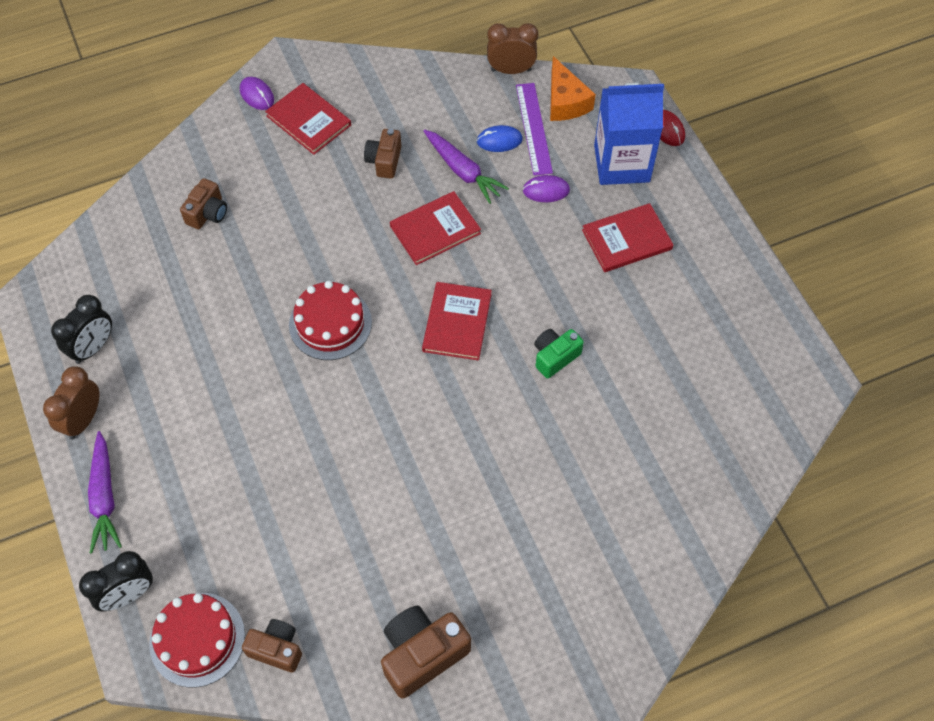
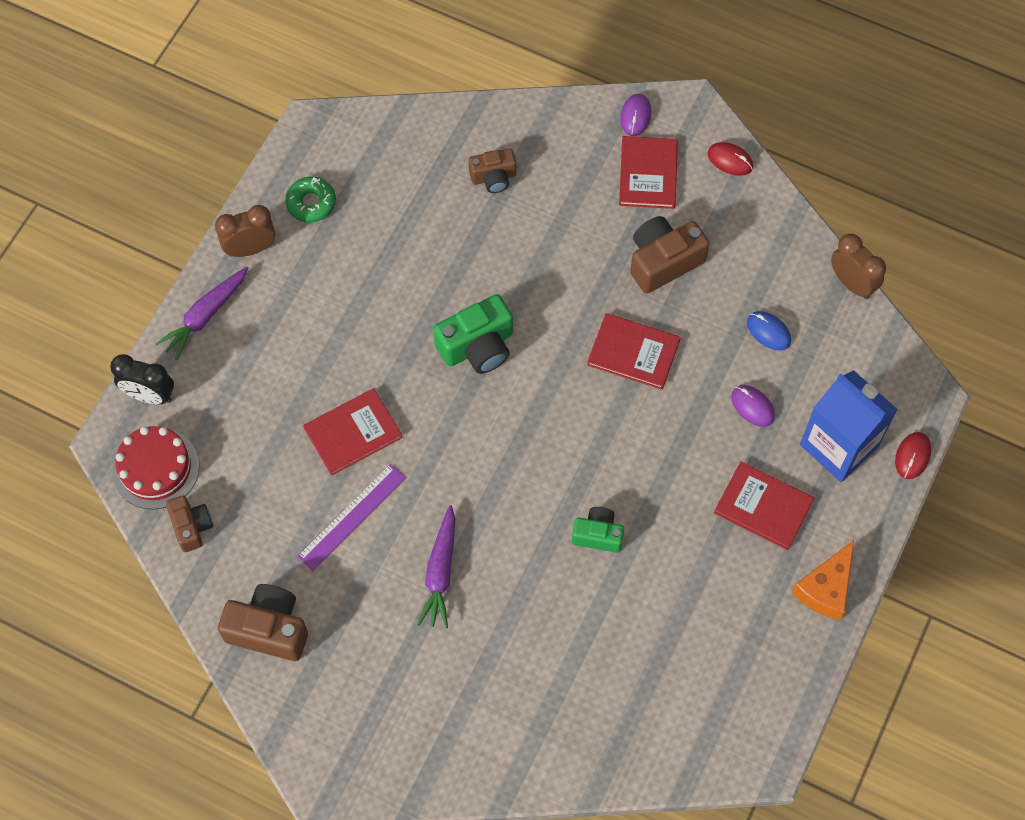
camera: 50 degrees right, 5 degrees up
black clock [51,295,112,364] -> green donut [285,177,336,223]
red cake [289,281,372,360] -> green camera [433,294,513,374]
brown camera [364,129,401,179] -> brown camera [630,216,710,294], size x1.60
red book [422,282,492,360] -> red book moved to [303,388,402,476]
purple carrot [423,130,509,204] -> purple carrot moved to [417,505,455,629]
purple ruler [516,83,553,176] -> purple ruler moved to [297,464,406,571]
orange cheese [550,56,596,121] -> orange cheese moved to [792,540,854,620]
none -> red mouse [707,142,753,176]

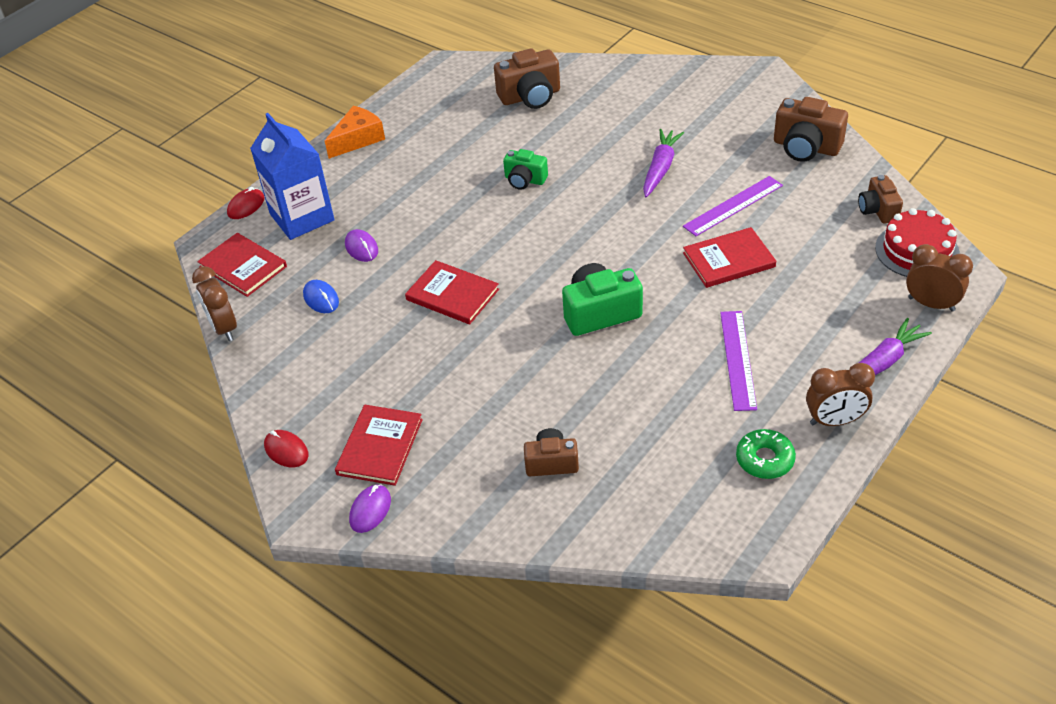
camera: 165 degrees left, 20 degrees down
black clock [110,354,174,404] -> brown clock [906,244,973,312]
brown camera [630,216,710,294] -> brown camera moved to [494,48,560,109]
red book [714,461,815,550] -> red book moved to [197,233,287,297]
none -> purple ruler [720,311,757,411]

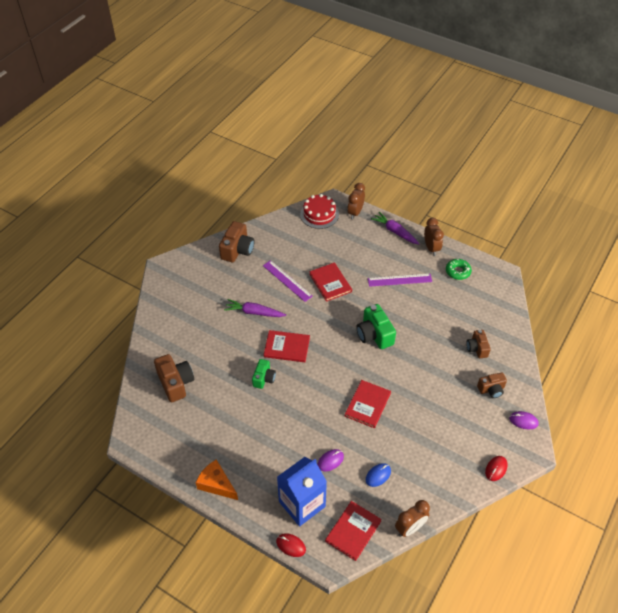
camera: 100 degrees left, 5 degrees up
red book [335,405,423,486] -> red book moved to [264,330,310,362]
brown camera [858,175,903,224] -> brown camera moved to [477,372,507,398]

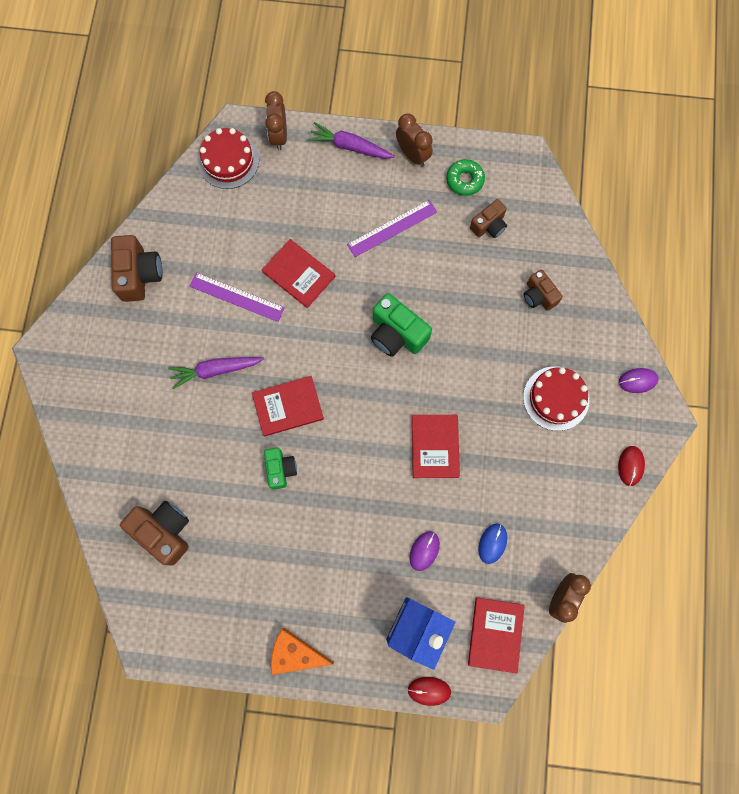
camera: 25 degrees left, 25 degrees up
brown camera [477,372,507,398] -> brown camera moved to [470,199,507,238]
none -> red cake [523,366,589,431]

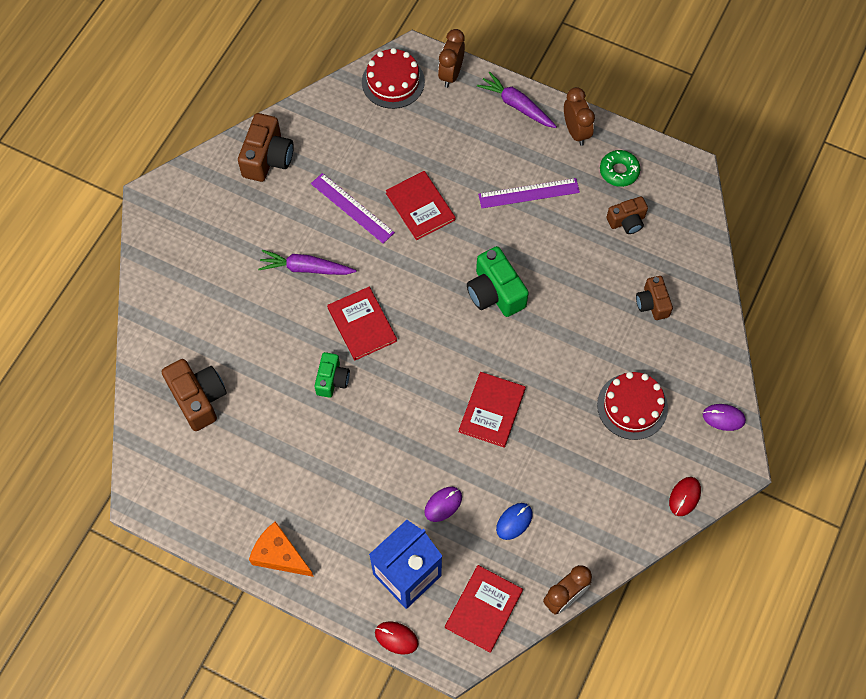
camera: 20 degrees right, 10 degrees down
red book [252,376,324,436] -> red book turned 60 degrees clockwise [327,287,397,360]

